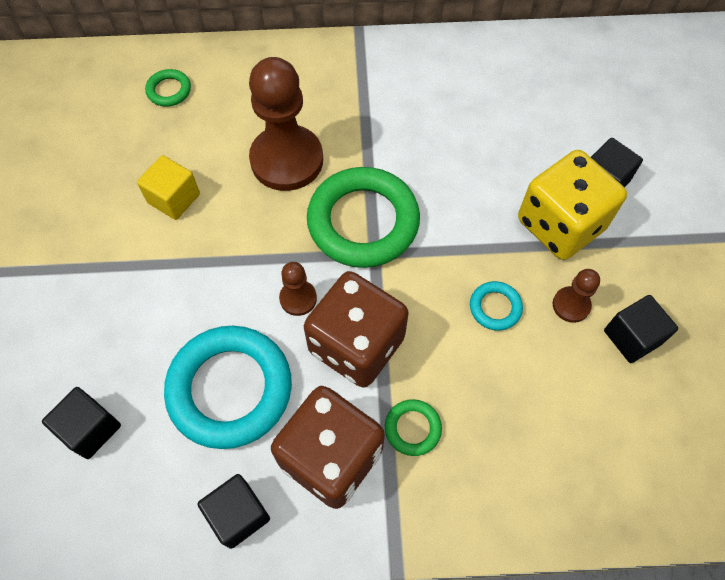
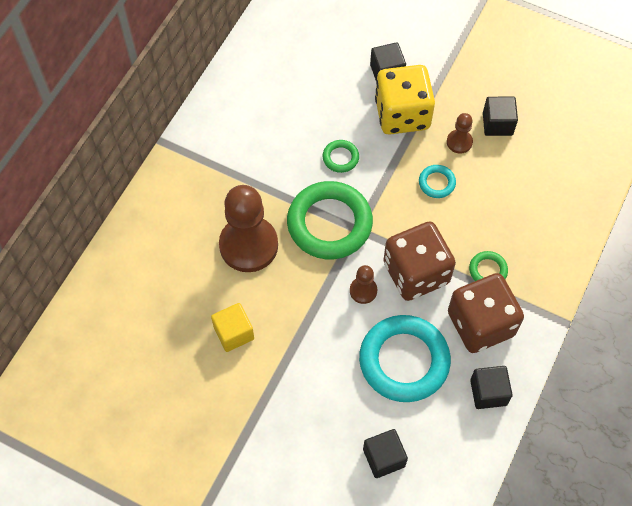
camera: 60 degrees left, 0 degrees up
green ring [145,69,191,107] -> green ring moved to [323,140,359,173]

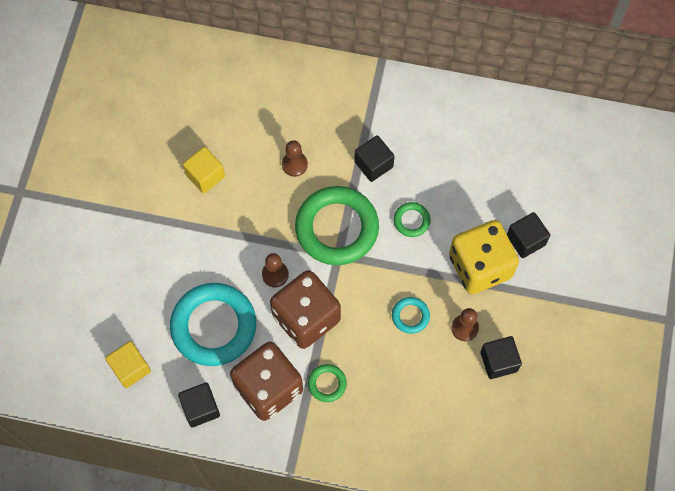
camera: 75 degrees right, 5 degrees up
brown pawn [219,185,278,272] -> brown pawn [282,140,308,177], size x0.46
black cube [363,429,408,478] -> black cube moved to [354,135,395,182]
none -> yellow cube [105,341,151,388]

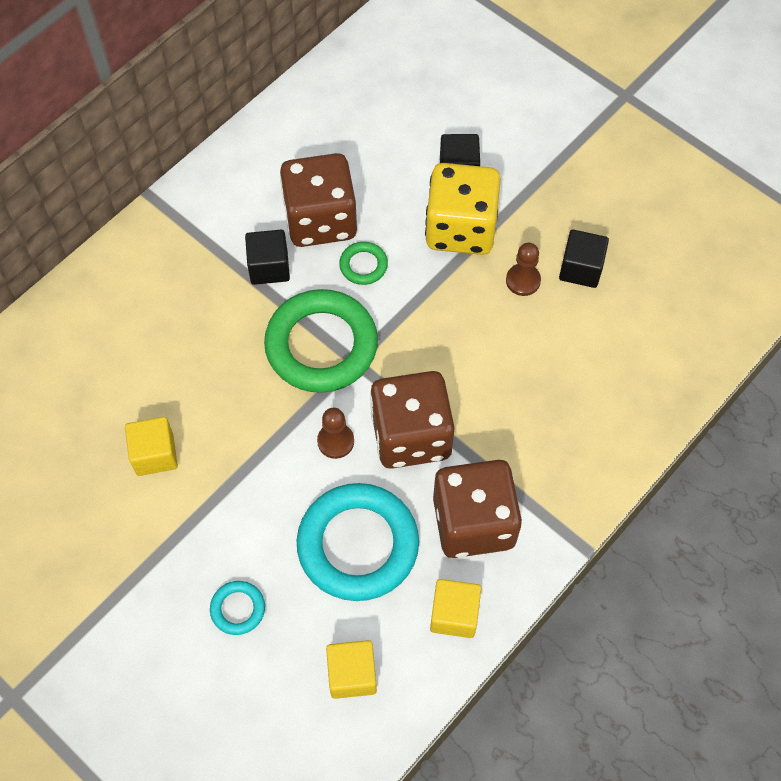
camera: 60 degrees left, 5 degrees down
black cube [178,382,220,427] -> yellow cube [430,579,481,638]
brown pawn [282,140,308,177] -> none
green ring [308,364,347,402] -> none
turquoise ring [392,297,430,334] -> turquoise ring moved to [210,581,265,635]
none -> brown dice [280,153,357,247]

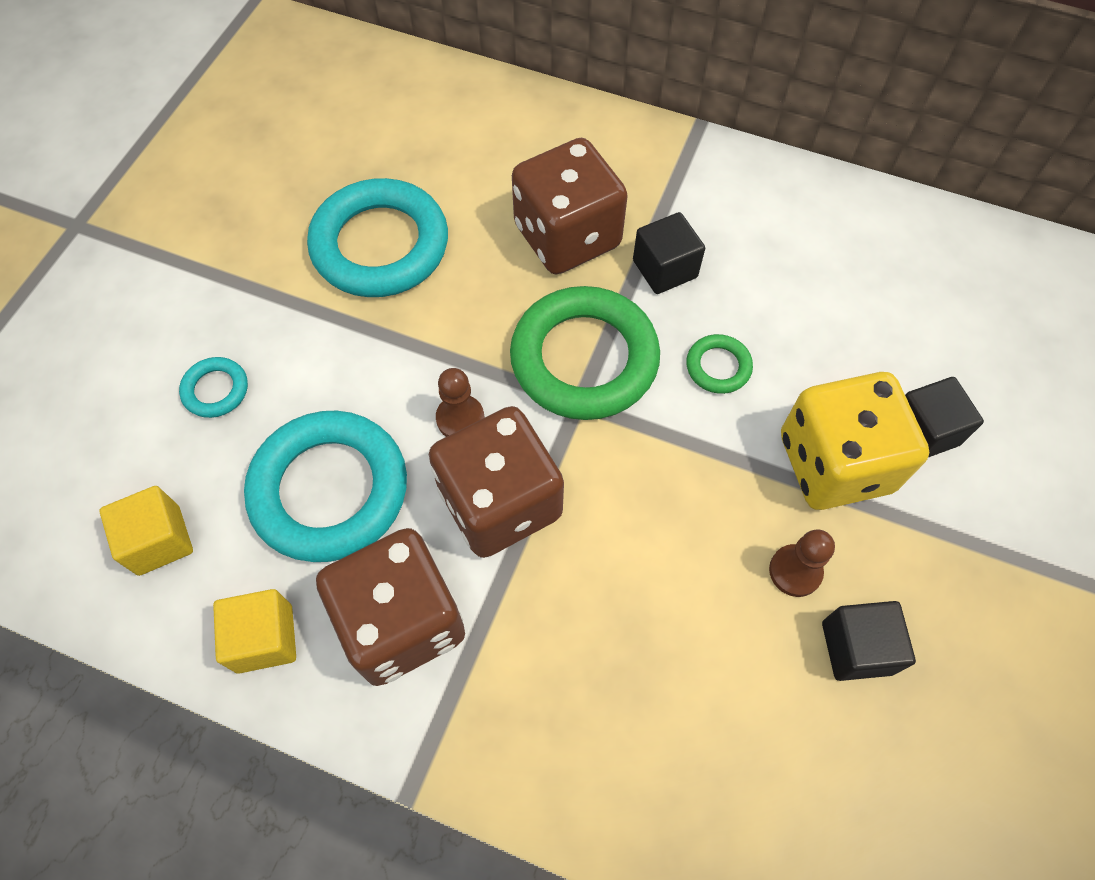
camera: 70 degrees right, 0 degrees up
yellow cube [125,417,178,476] -> turquoise ring [307,178,448,297]
brown dice [280,153,357,247] -> brown dice moved to [512,138,628,274]

